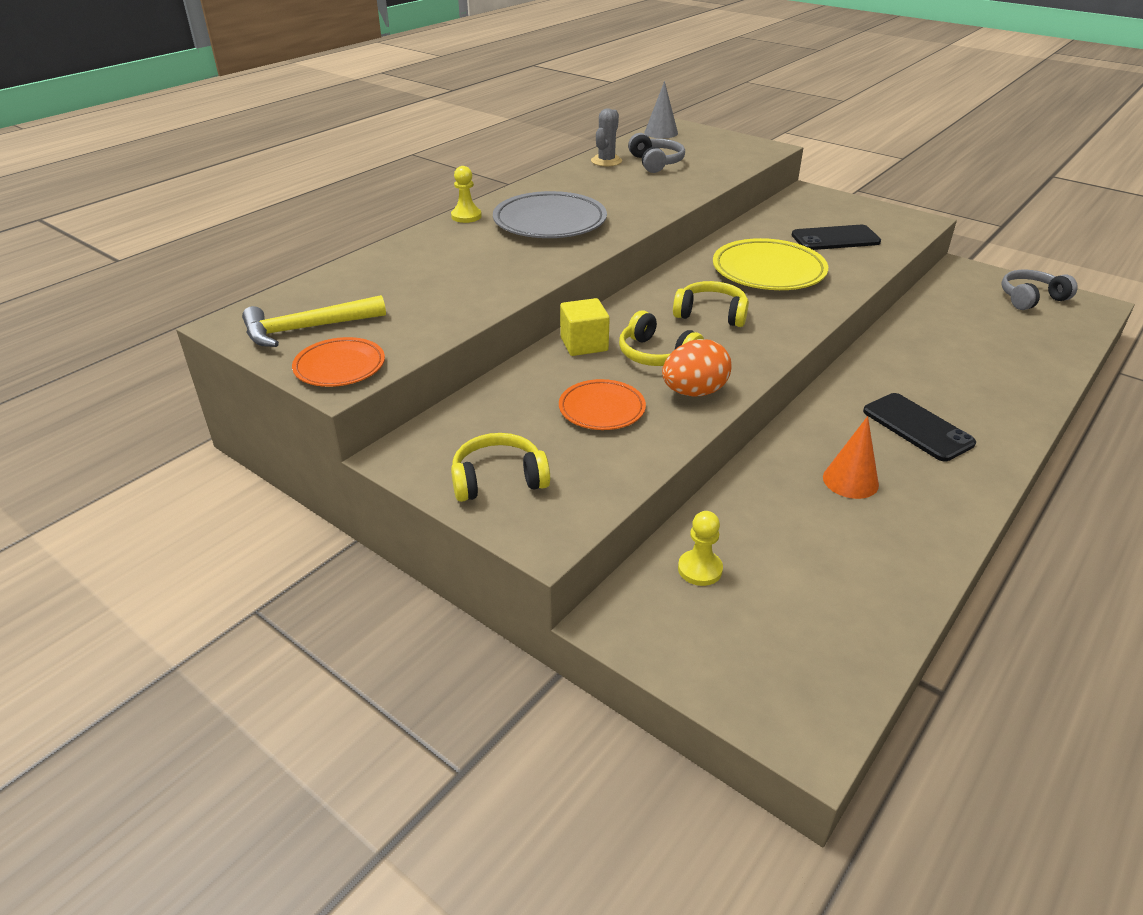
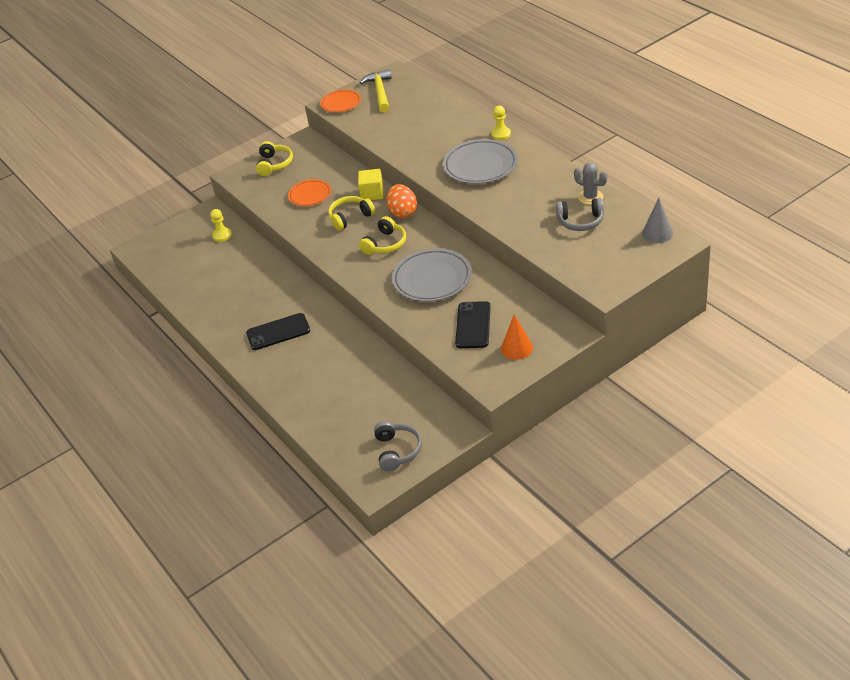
camera: 110 degrees right, 5 degrees up
orange egg [662,339,732,396] -> orange egg moved to [386,184,417,218]
yellow plate [713,238,828,290] -> grey plate [392,248,472,302]
orange cone [823,416,879,499] -> orange cone moved to [501,314,533,360]

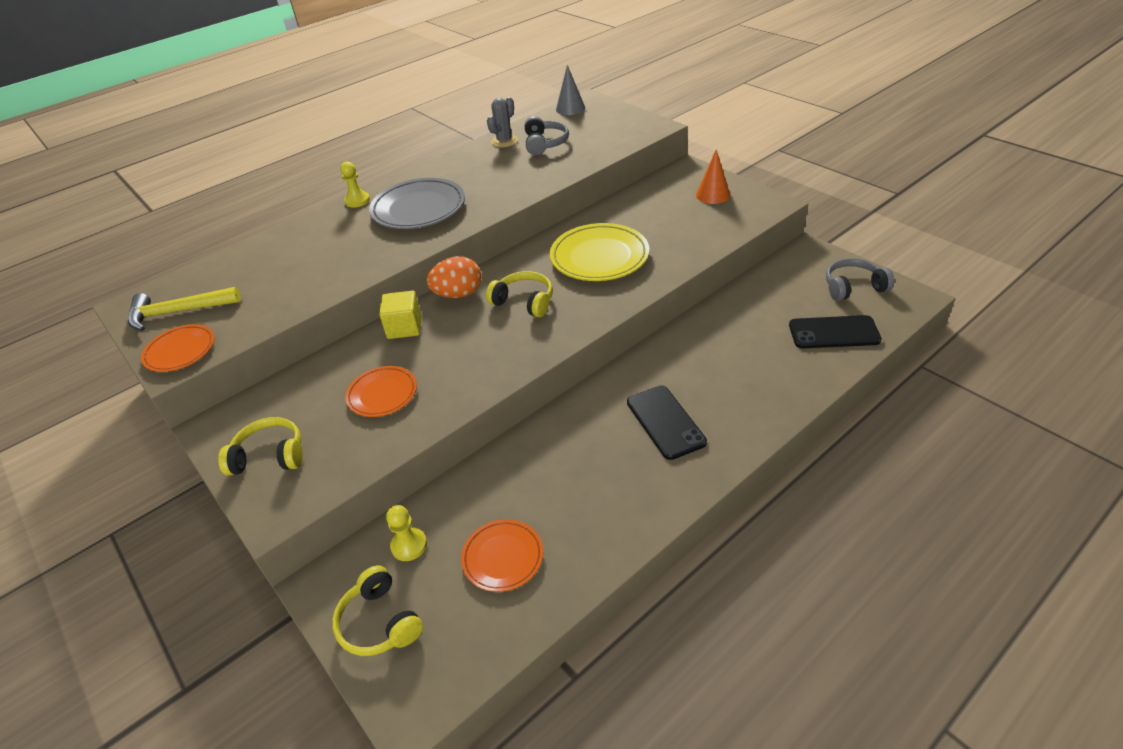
camera: 95 degrees left, 0 degrees up
yellow headphones [328,196,375,231] -> yellow headphones moved to [332,565,423,656]
grey plate [392,248,472,302] -> yellow plate [550,223,649,281]
black phone [455,301,491,348] -> black phone moved to [789,315,882,348]
none -> orange plate [461,519,543,592]

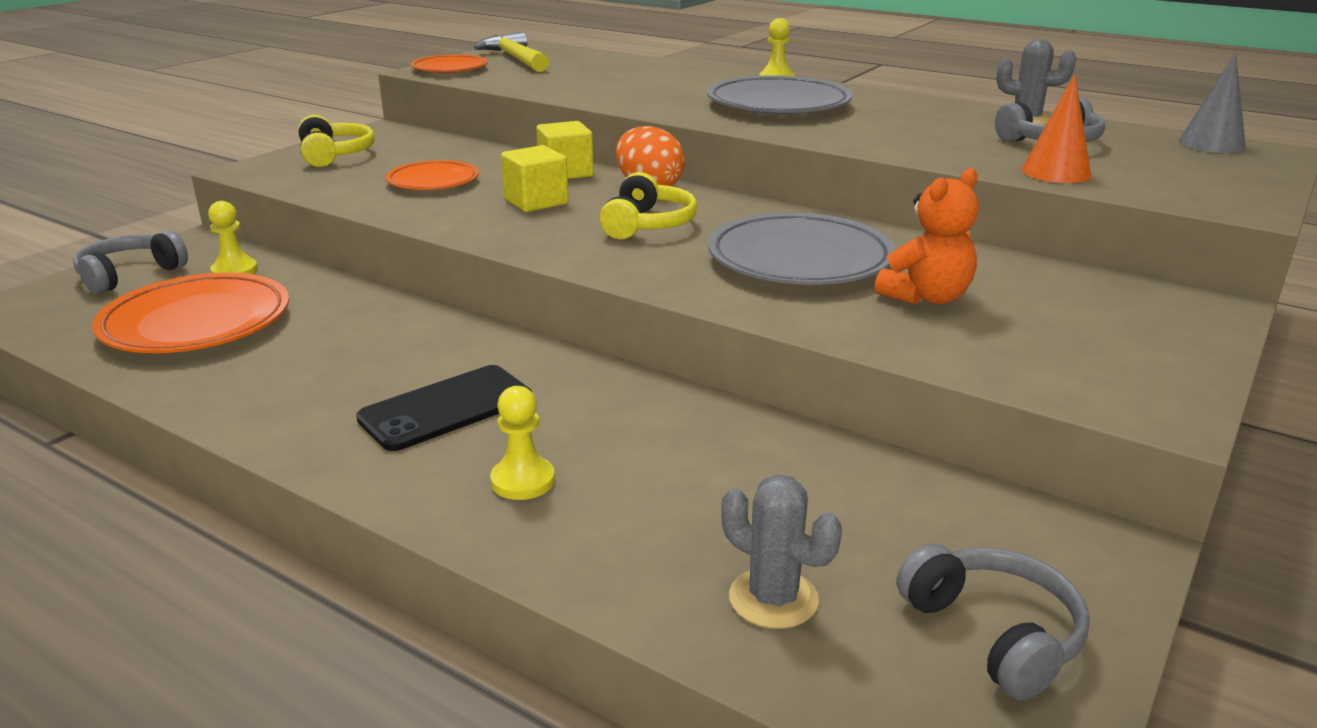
camera: 70 degrees right, 15 degrees down
yellow headphones [332,565,423,656] -> grey headphones [73,231,188,294]
orange plate [461,519,543,592] -> orange plate [92,273,289,353], size x1.67
yellow plate [550,223,649,281] -> grey plate [708,213,895,285]
orange cone [696,149,730,204] -> orange cone moved to [1022,74,1091,183]
black phone [789,315,882,348] -> grey cactus [721,474,842,629]
none -> yellow pawn [490,386,555,500]
none -> yellow cube [501,145,569,212]
none -> orange teddy bear [875,168,979,305]

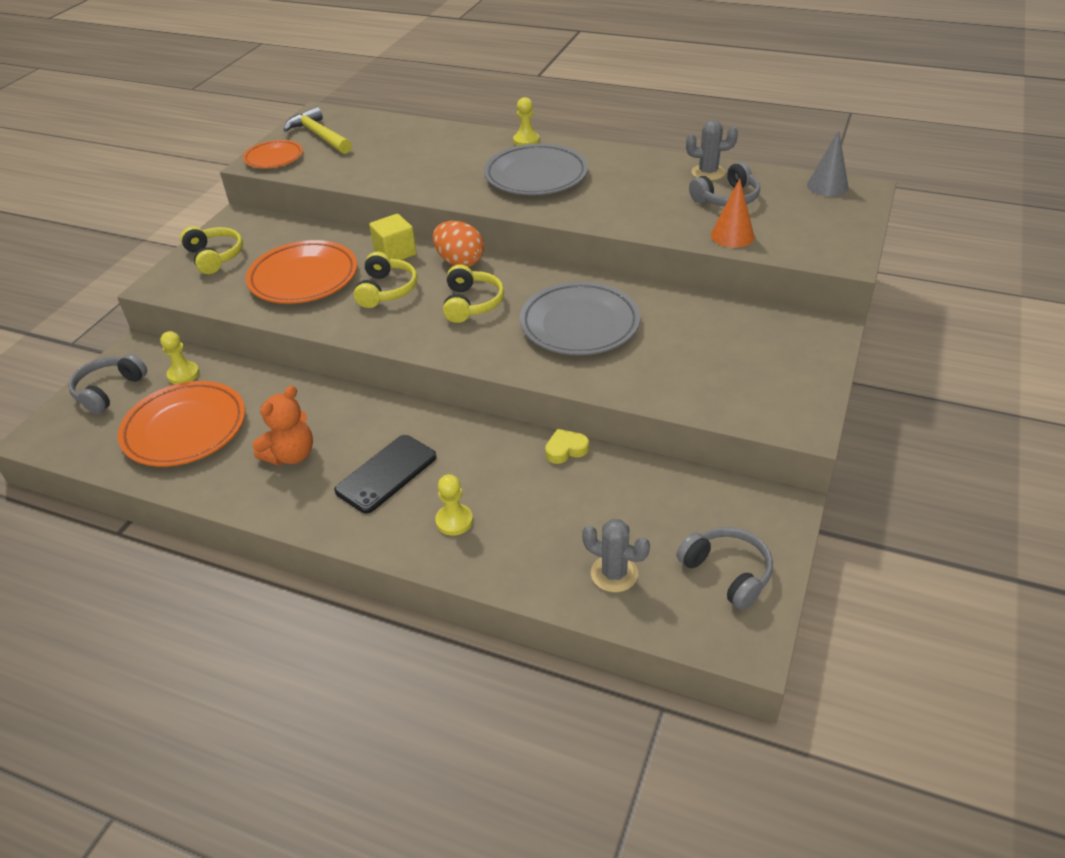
camera: 10 degrees left, 15 degrees up
orange plate [386,160,479,190] -> orange plate [246,240,357,304], size x1.67
yellow cube [501,145,569,212] -> yellow headphones [354,252,417,308]
orange teddy bear [875,168,979,305] -> orange teddy bear moved to [252,386,313,465]
none -> yellow heart [545,429,589,464]

